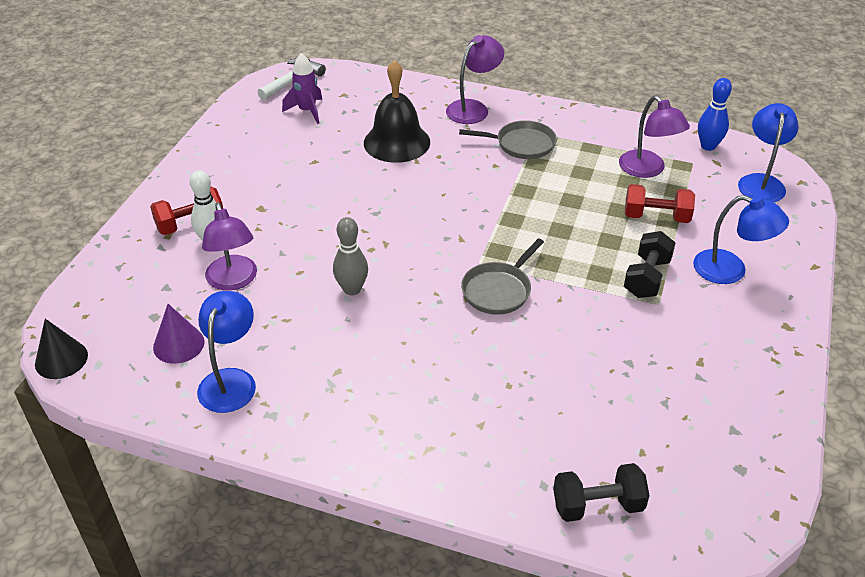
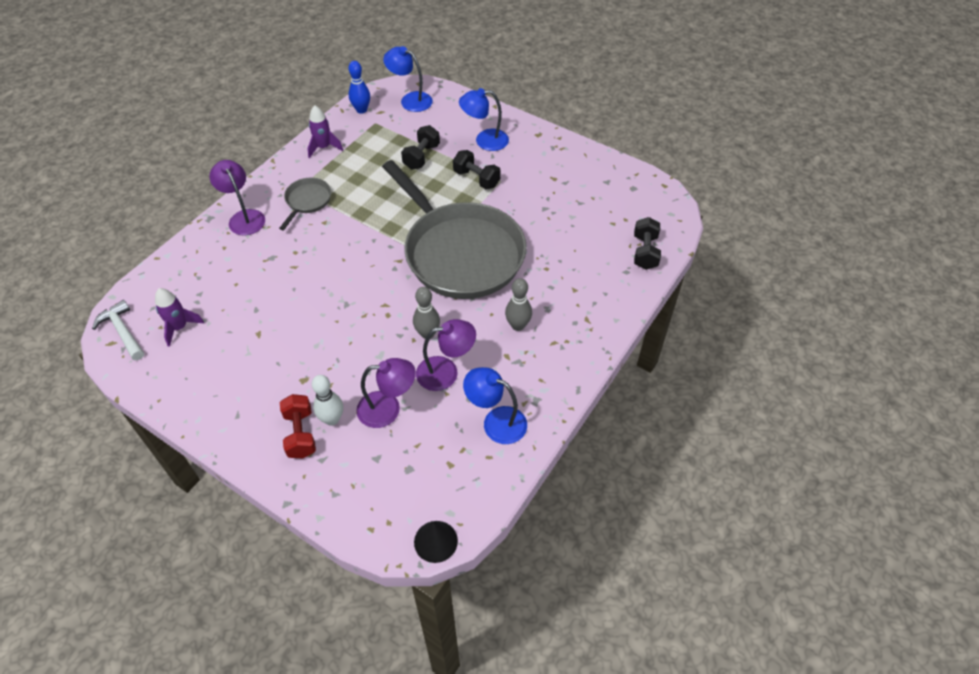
camera: 75 degrees left, 10 degrees up
purple cone [153,304,204,364] -> none
black bell [364,60,430,163] -> none
grey pan [461,238,544,315] -> grey pan [382,160,527,299], size x2.43
purple lamp [619,96,690,178] -> purple lamp moved to [416,319,476,391]
red dumbbell [625,184,695,223] -> black dumbbell [401,125,440,170]
blue lamp [693,195,789,284] -> blue lamp turned 135 degrees counterclockwise [459,88,509,151]
none -> purple rocket [307,105,343,158]
none -> grey bowling pin [505,278,532,331]

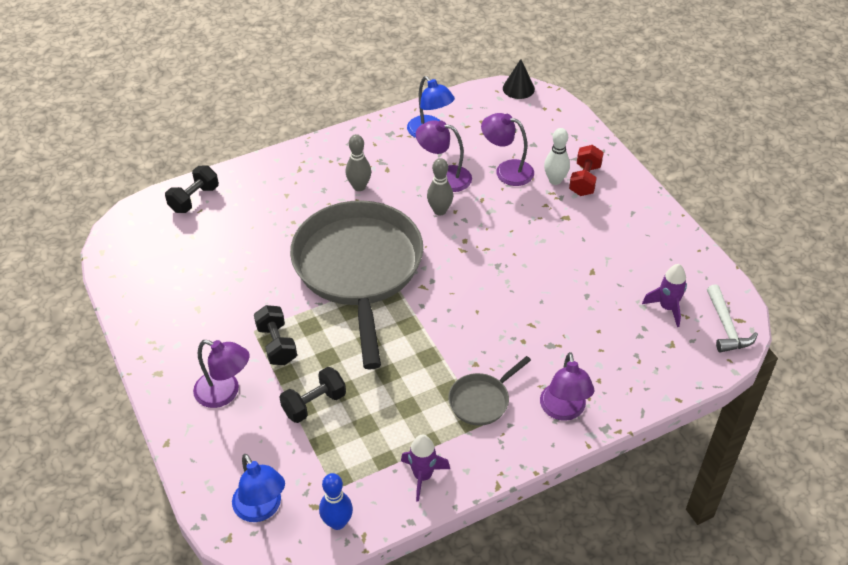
camera: 150 degrees left, 5 degrees down
blue lamp [459,88,509,151] -> purple lamp [193,340,249,408]

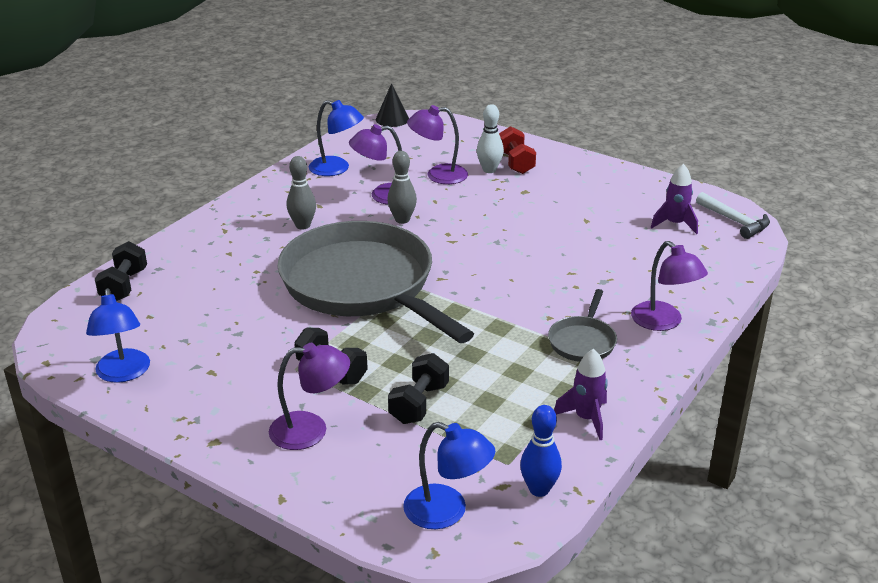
camera: 30 degrees left, 15 degrees down
none -> blue lamp [86,288,150,383]

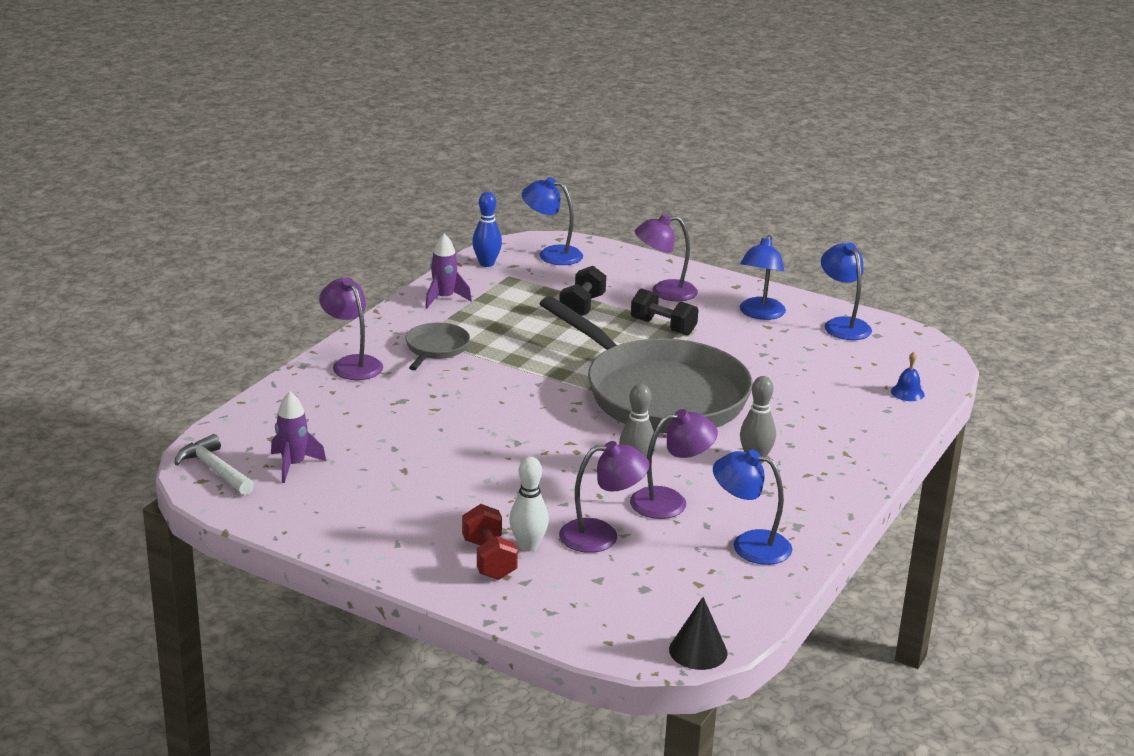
camera: 175 degrees right, 5 degrees down
black dumbbell [95,241,147,301] -> blue bell [891,352,925,401]
none -> blue lamp [740,234,786,320]

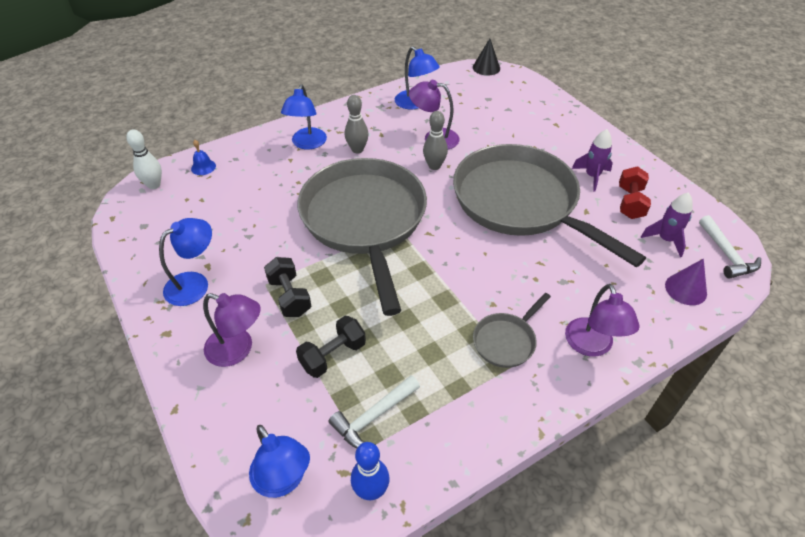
camera: 150 degrees left, 20 degrees up
purple rocket [425,233,472,308] -> purple rocket moved to [572,129,613,191]
red dumbbell [462,504,518,580] -> red dumbbell moved to [619,166,651,219]
white bowling pin [509,457,549,552] -> white bowling pin moved to [126,129,162,189]
purple lamp [559,441,649,553] -> none
blue lamp [821,243,872,340] -> blue lamp moved to [281,85,327,149]
none -> white hammer [329,375,420,448]
none -> grey pan [453,144,646,267]
none -> purple cone [665,259,707,305]

